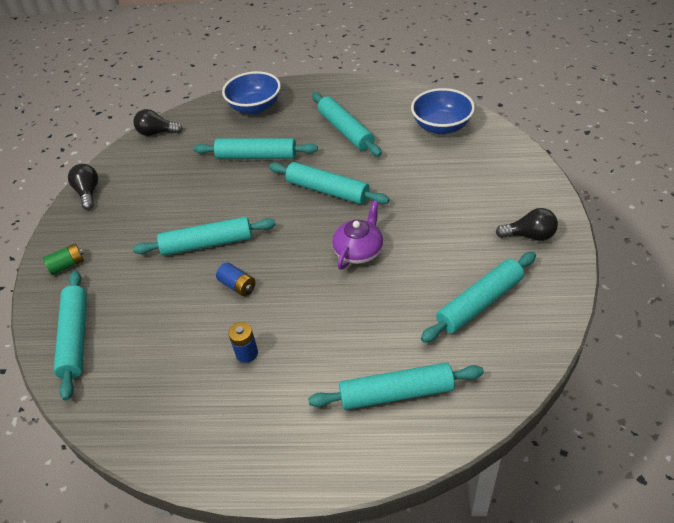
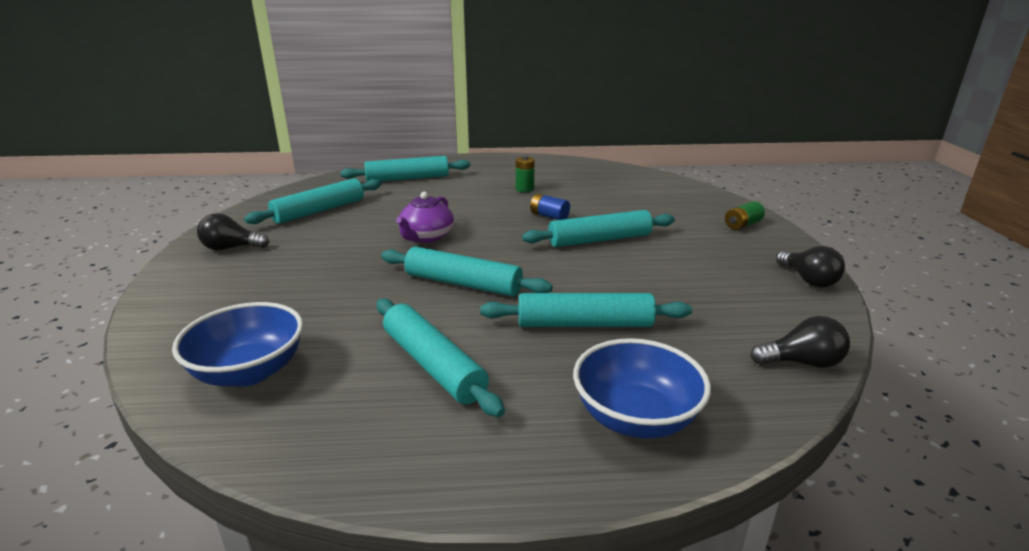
camera: 170 degrees right, 20 degrees down
turquoise rolling pin [54,271,87,401] -> none
blue battery [228,322,258,363] -> green battery [516,156,535,192]

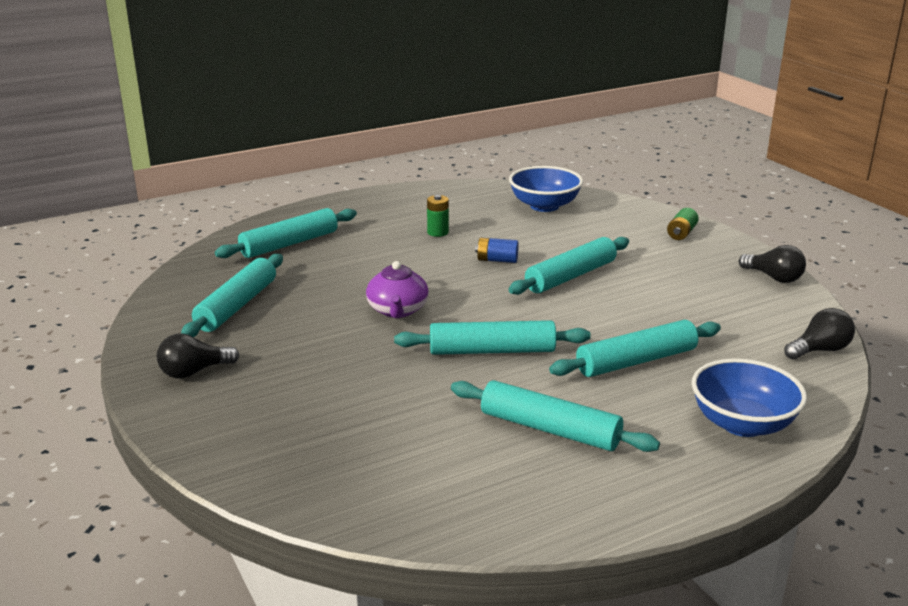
camera: 25 degrees left, 0 degrees up
blue bowl [172,302,303,387] -> blue bowl moved to [509,166,583,212]

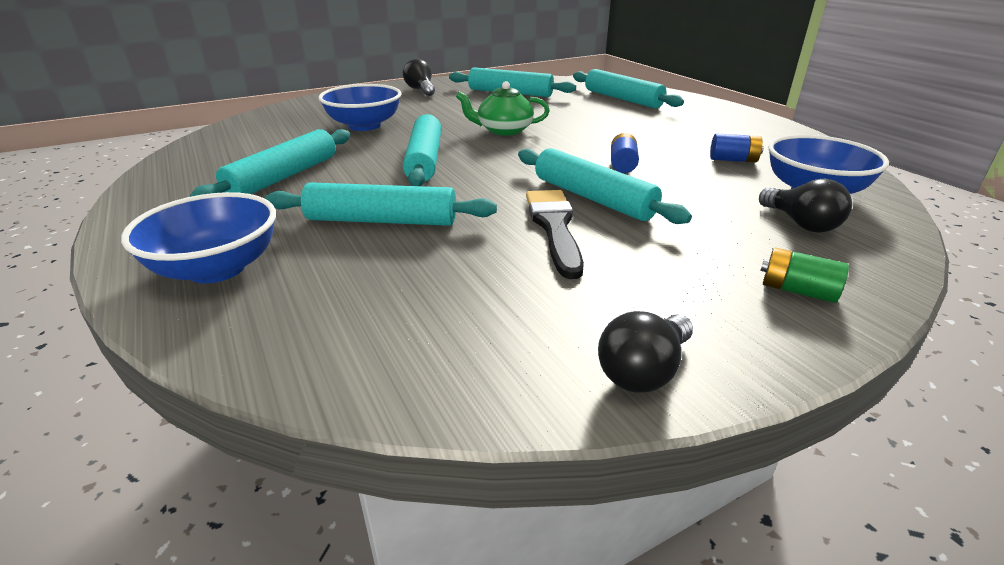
camera: 90 degrees right, 5 degrees up
purple teapot [366,261,429,318] -> green teapot [456,81,550,136]
green battery [427,195,449,237] -> none
turquoise rolling pin [549,320,721,377] -> turquoise rolling pin turned 60 degrees counterclockwise [265,182,497,226]
black light bulb [784,308,855,360] -> black light bulb moved to [759,179,852,233]
none -> blue bowl [318,84,401,131]
none -> black brush [526,190,584,279]
none -> blue battery [710,134,764,163]

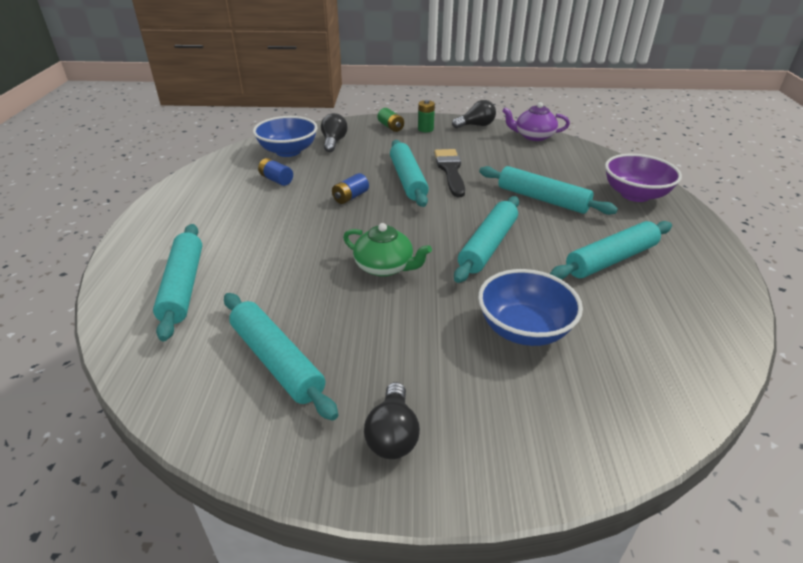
camera: 150 degrees left, 5 degrees up
blue bowl [121,192,276,283] -> purple bowl [605,154,682,202]
black brush [526,190,584,279] -> black brush turned 150 degrees clockwise [434,149,465,197]
none -> green battery [418,100,435,132]
none -> purple teapot [502,102,570,141]

